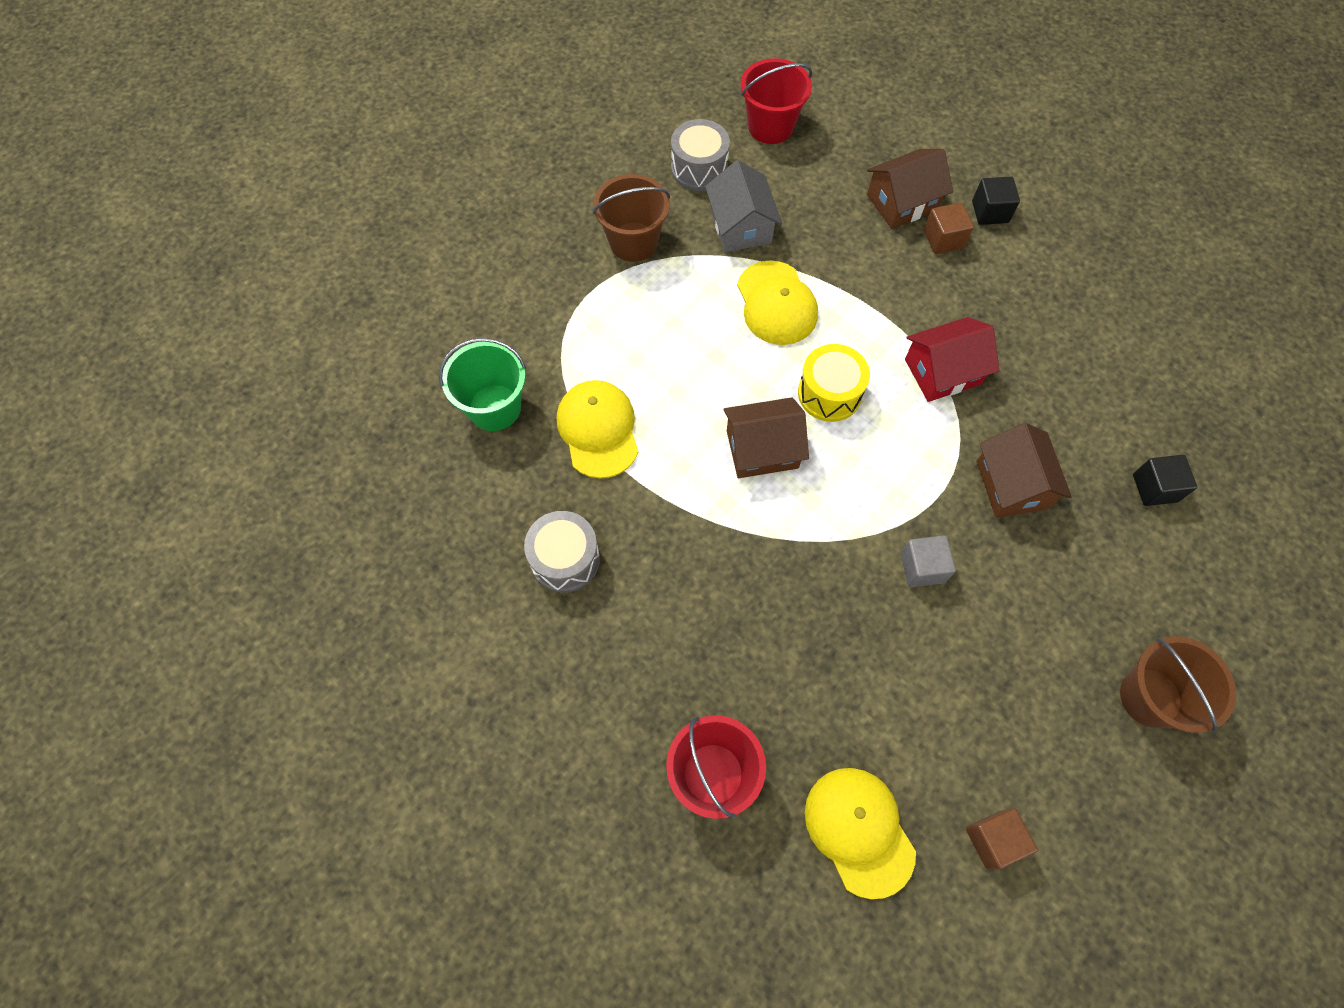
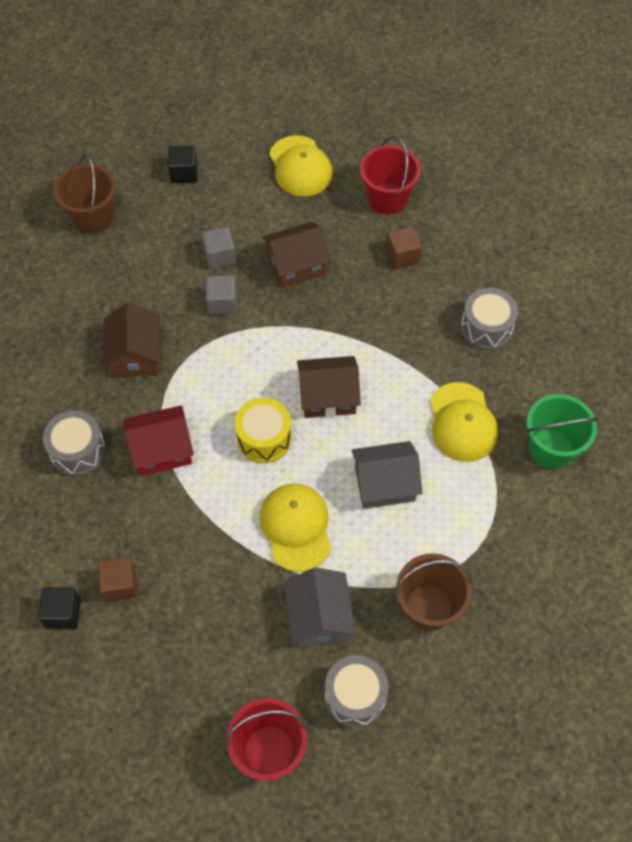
camera: 175 degrees left, 5 degrees down
brown house [867,149,953,229] -> brown house moved to [262,222,331,288]
brown cube [966,808,1038,869] -> brown cube moved to [386,226,422,269]
black cube [1133,455,1197,506] -> black cube moved to [168,145,198,183]
none -> grey drum [43,410,106,476]
none -> grey cube [202,227,236,269]
none -> grey house [352,441,422,509]

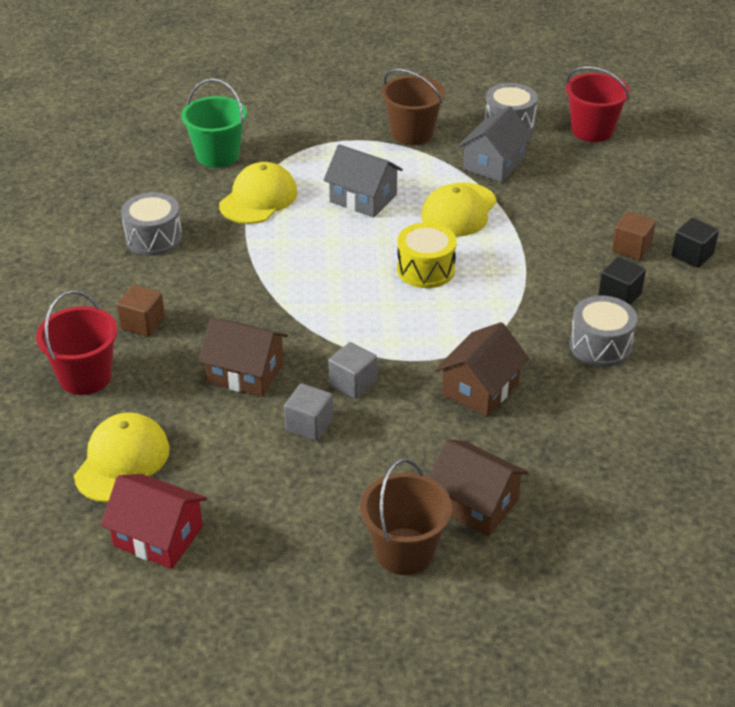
camera: 140 degrees left, 20 degrees down
red house [124,405,194,476] -> red house moved to [101,474,207,569]
black cube [168,145,198,183] -> black cube moved to [598,257,646,305]
brown house [297,356,361,418] -> brown house moved to [429,439,528,536]

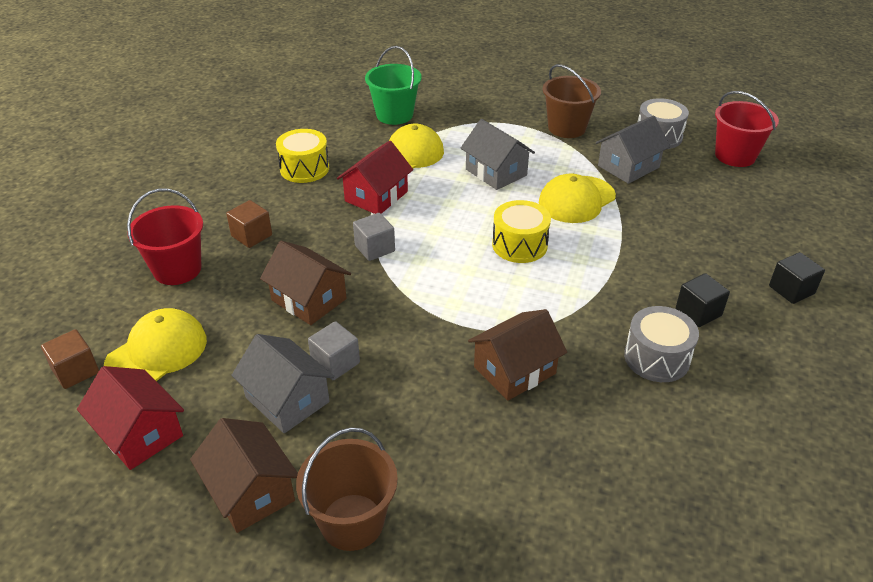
camera: 20 degrees right, 0 degrees up
grey drum [121,192,182,256] -> yellow drum [276,129,329,183]
grey cube [328,342,377,399] -> grey cube moved to [353,213,395,261]
brown house [429,439,528,536] -> brown house moved to [190,418,298,533]
brown cube [612,211,656,260] -> brown cube moved to [41,329,99,389]
none -> grey house [231,334,335,433]
none -> red house [337,141,413,214]

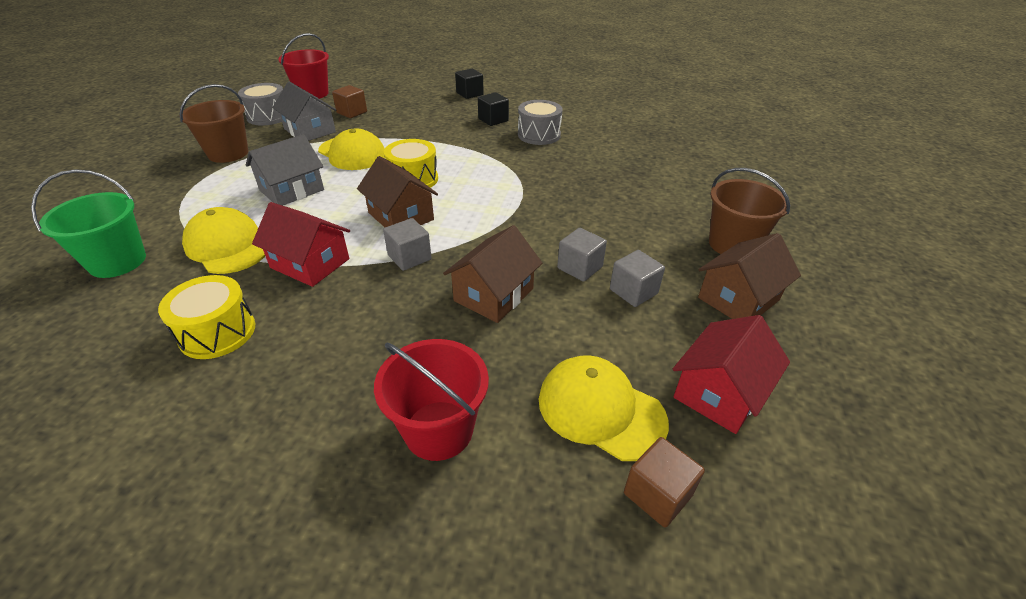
camera: 95 degrees left, 0 degrees up
brown cube [226,200,272,248] -> brown cube moved to [332,85,367,118]
grey house [231,334,335,433] -> grey cube [610,250,665,307]
brown house [468,309,567,401] -> brown house moved to [357,156,438,227]

